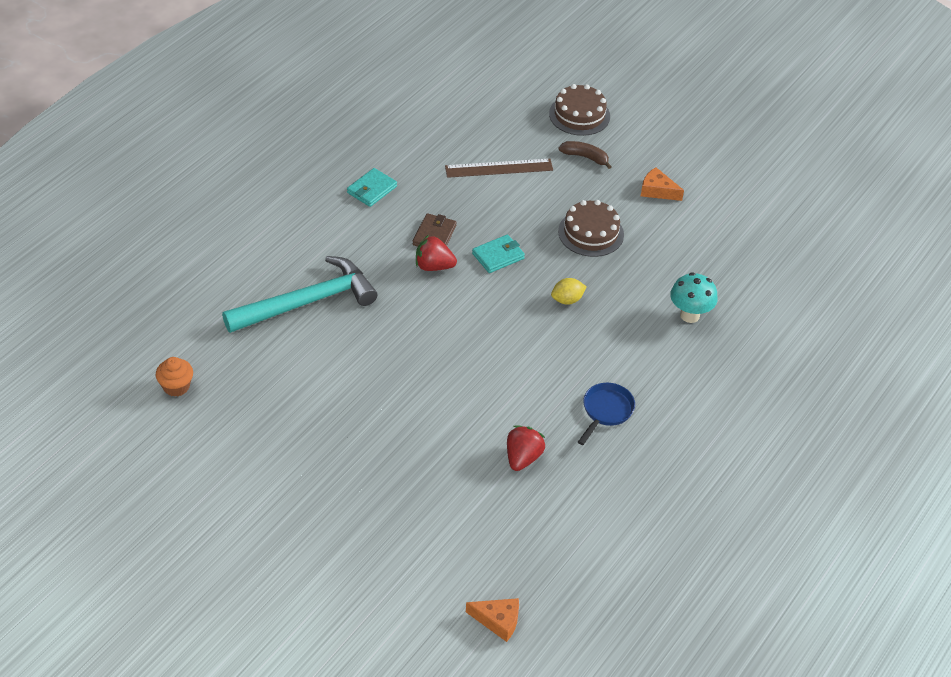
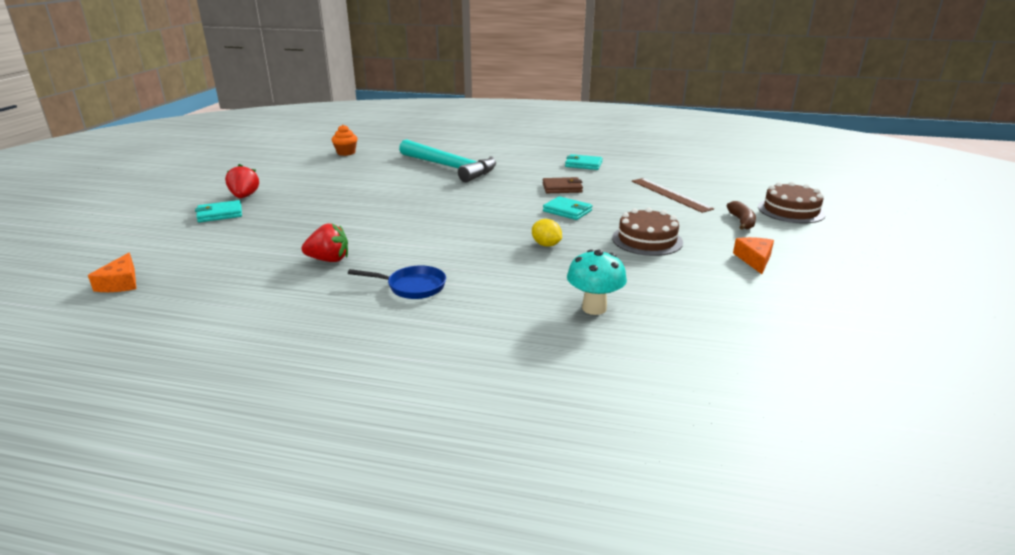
camera: 70 degrees right, 20 degrees down
red strawberry [416,235,457,271] -> red strawberry moved to [225,164,259,198]
none -> turquoise wallet [195,200,242,222]

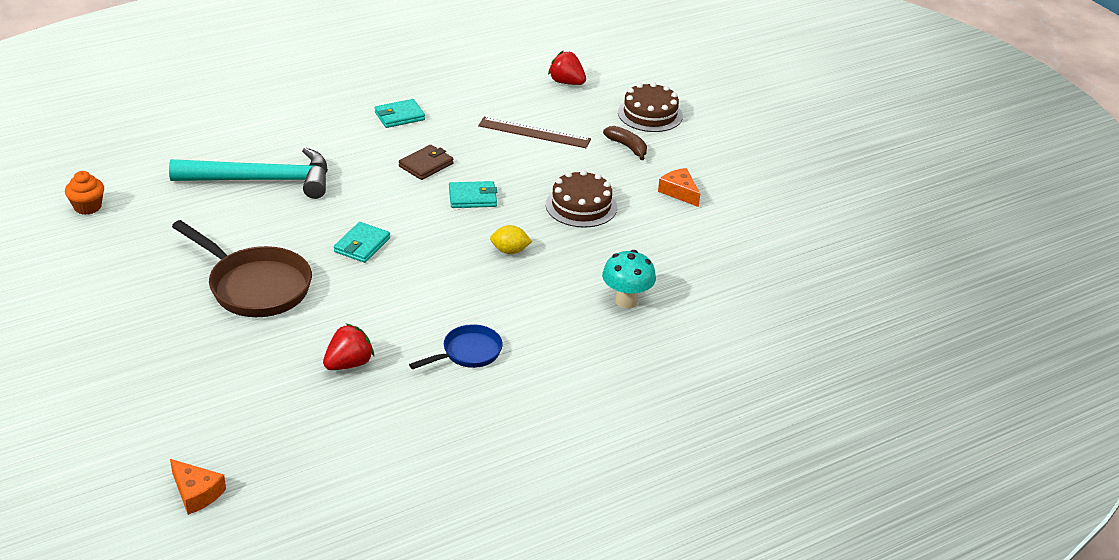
camera: 45 degrees left, 10 degrees up
turquoise wallet [195,200,242,222] -> turquoise wallet moved to [334,222,390,263]
red strawberry [225,164,259,198] -> red strawberry moved to [548,51,586,85]
none -> brown pan [172,220,312,317]

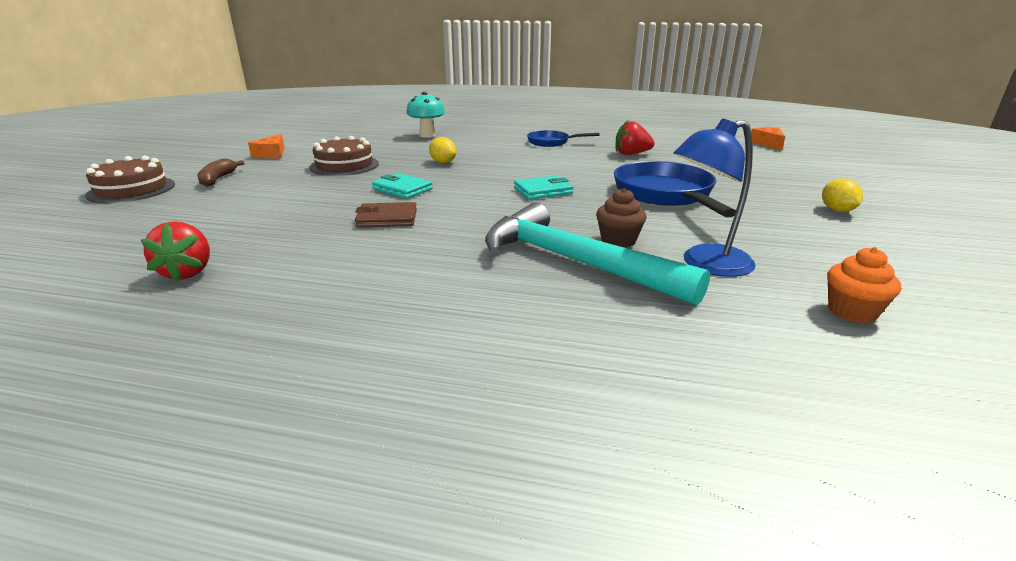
camera: 135 degrees left, 10 degrees down
brown pan [172,220,312,317] -> blue pan [614,161,736,217]
turquoise wallet [375,99,425,128] -> none
brown ruler [478,117,591,148] -> none
red strawberry [548,51,586,85] -> red strawberry moved to [141,221,210,282]
none -> brown cupcake [596,188,647,248]
none -> blue lamp [674,119,756,277]
none -> yellow lemon [822,178,863,212]

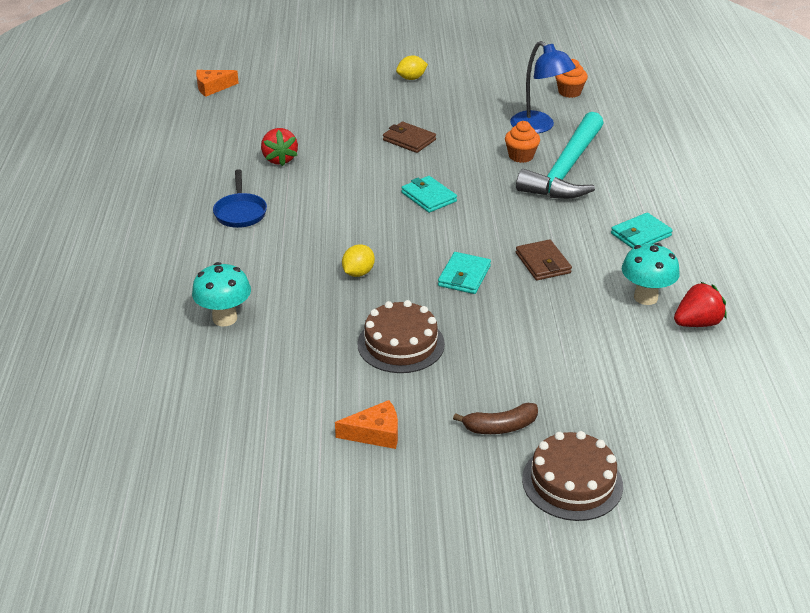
camera: 105 degrees left, 10 degrees up
brown cupcake [596,188,647,248] -> orange cupcake [505,121,540,163]
blue pan [614,161,736,217] -> brown wallet [383,122,436,153]
none -> turquoise wallet [611,213,673,249]
none -> turquoise mushroom [622,243,680,305]

